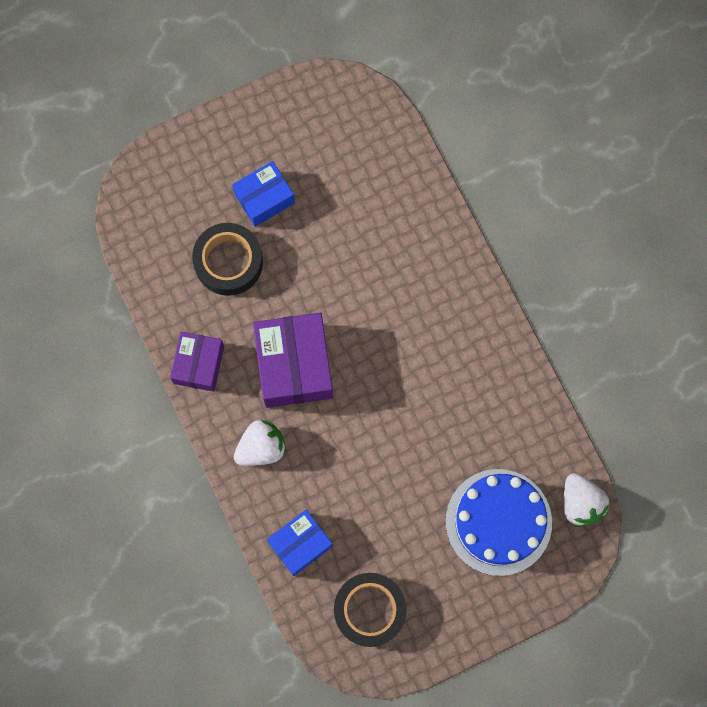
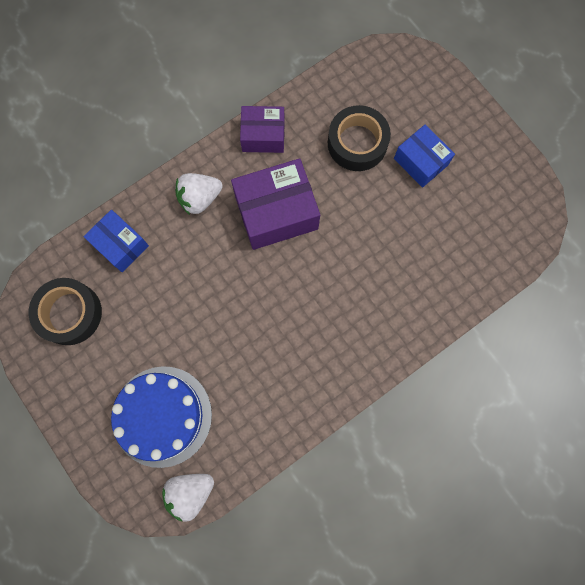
camera: 80 degrees right, 0 degrees up
white strawberry [234,420,286,466] -> white strawberry turned 105 degrees clockwise [175,173,223,215]

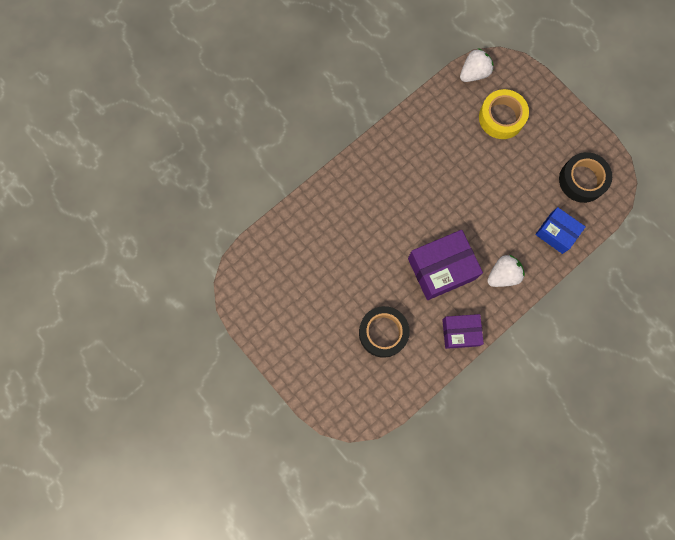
camera: 175 degrees right, 0 degrees up
blue cake [111,366,212,468] -> yellow tape [479,89,529,139]
blue box [394,124,455,188] -> none

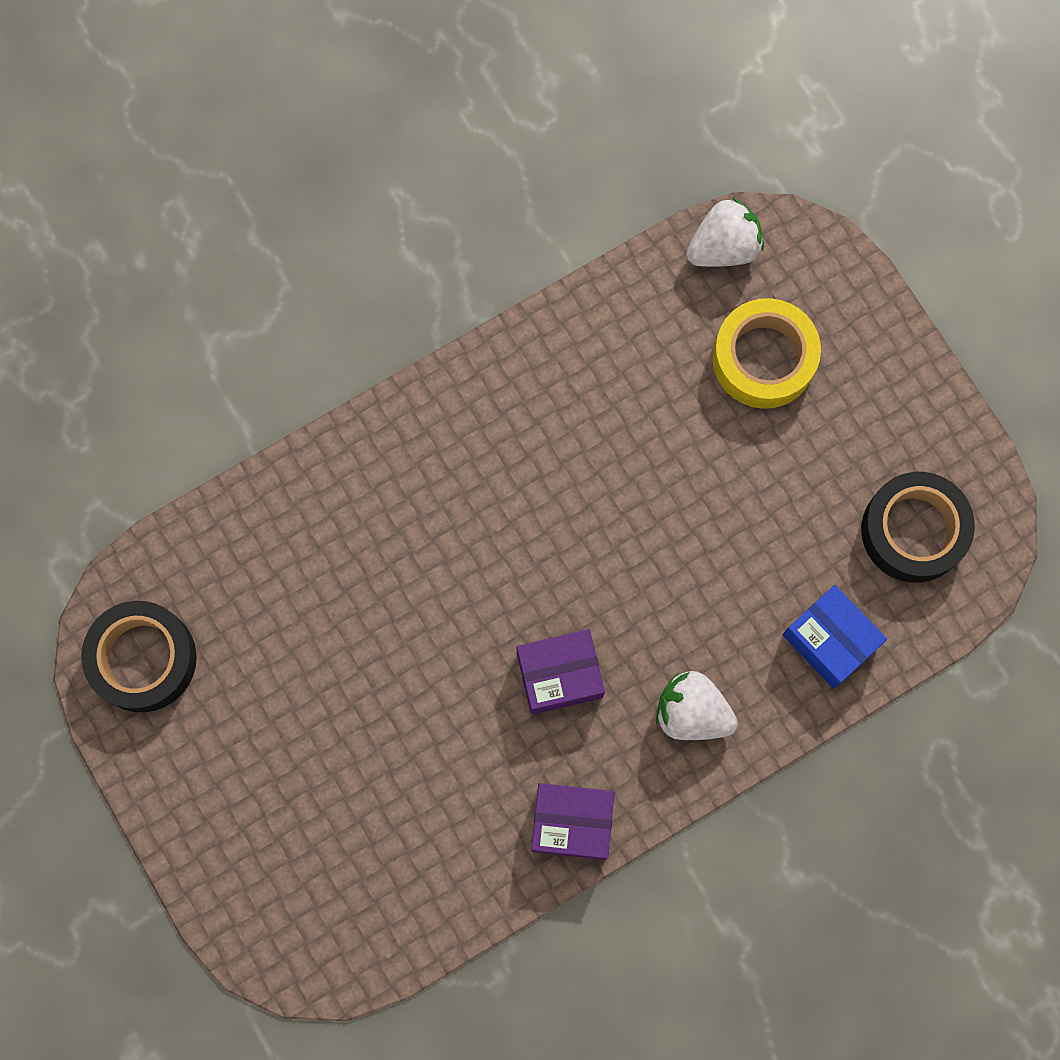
camera: 10 degrees right, 0 degrees up
black tape [359,306,410,358] -> black tape moved to [81,601,197,712]
purple box [408,230,483,300] -> purple box [516,629,605,715], size x0.62
white strawberry [487,255,525,287] -> white strawberry turned 135 degrees counterclockwise [656,671,738,740]

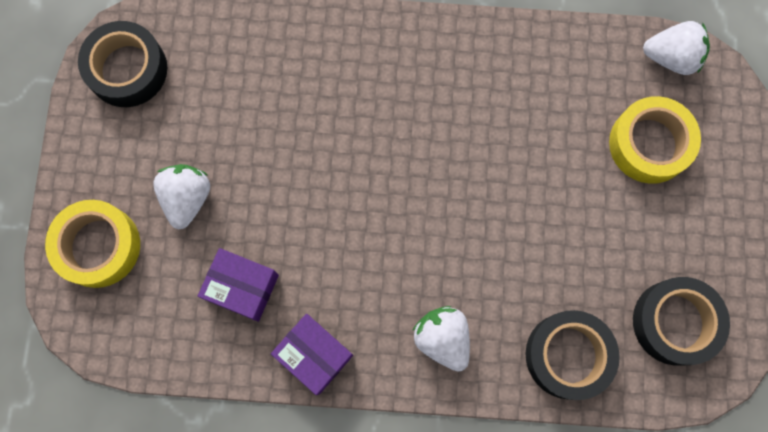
camera: 35 degrees right, 0 degrees up
purple box [516,629,605,715] -> purple box moved to [198,248,279,322]
blue box [782,585,887,688] -> black tape [526,310,620,400]
none -> yellow tape [45,200,140,288]
none -> white strawberry [153,164,210,229]

